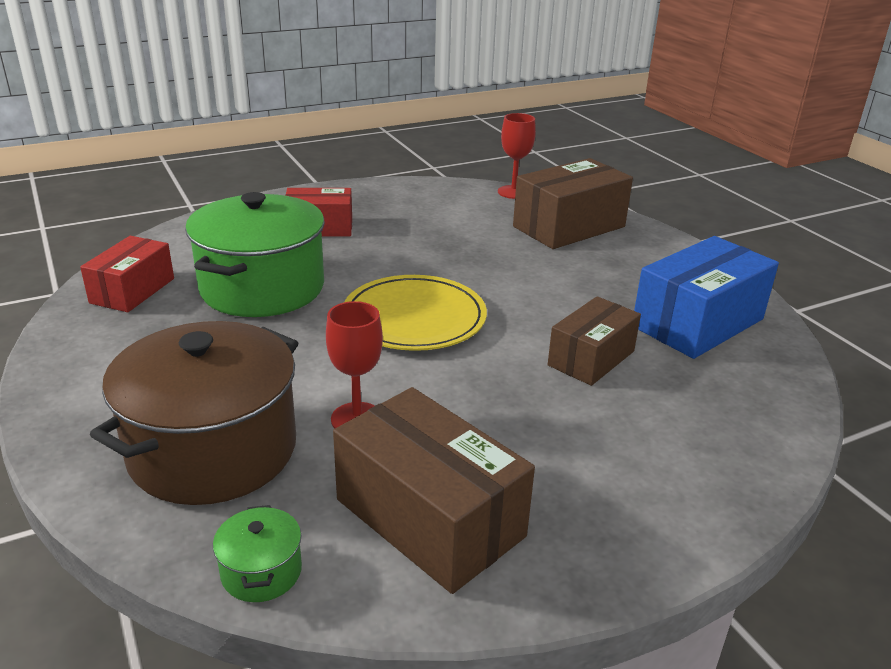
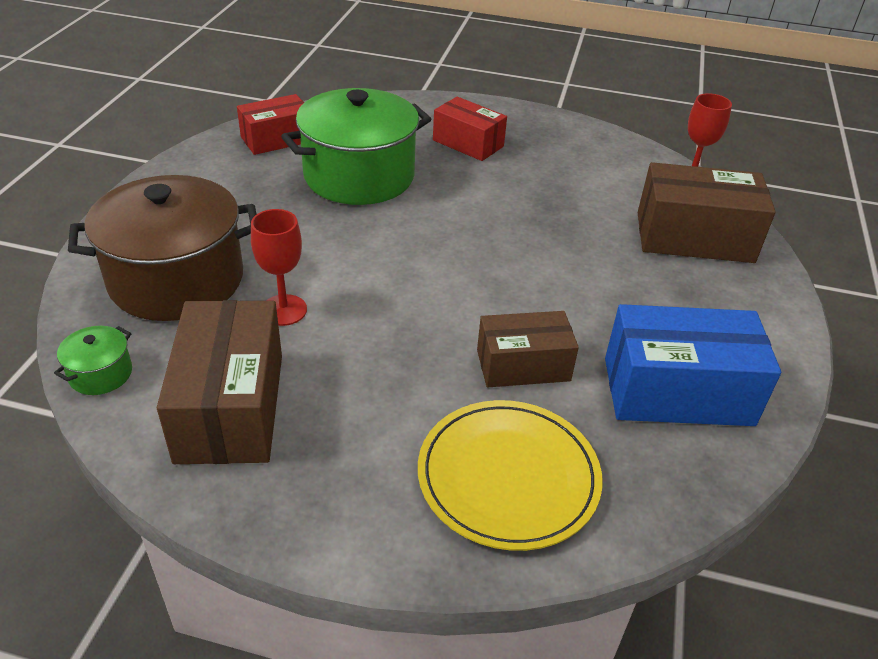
camera: 40 degrees right, 10 degrees up
yellow plate [344,275,487,351] -> yellow plate moved to [418,400,603,551]

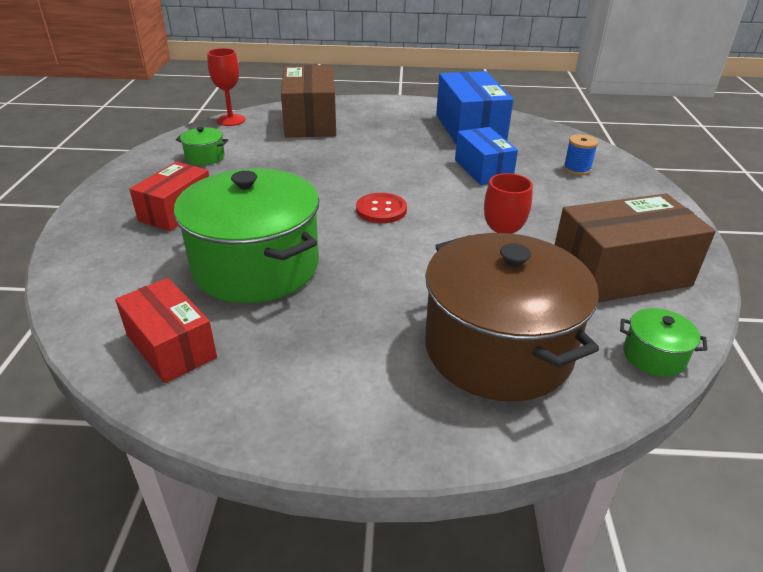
camera: 100 degrees left, 5 degrees down
yellow plate [418,400,603,551] -> blue spool [563,134,598,176]
brown box [477,311,579,387] -> blue box [455,127,518,185]
none -> green pot [176,127,228,165]
none -> red button [356,193,407,223]

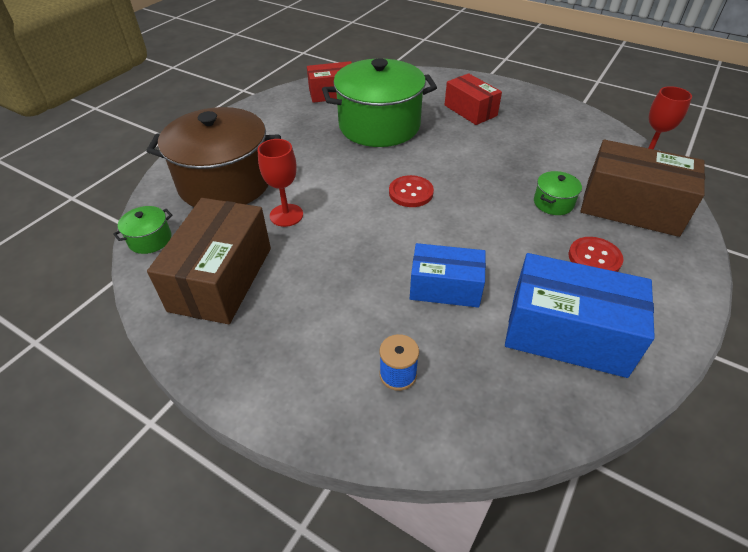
camera: 120 degrees right, 10 degrees up
green pot [176,127,228,165] -> green pot moved to [534,171,582,215]
none -> red button [568,237,624,272]

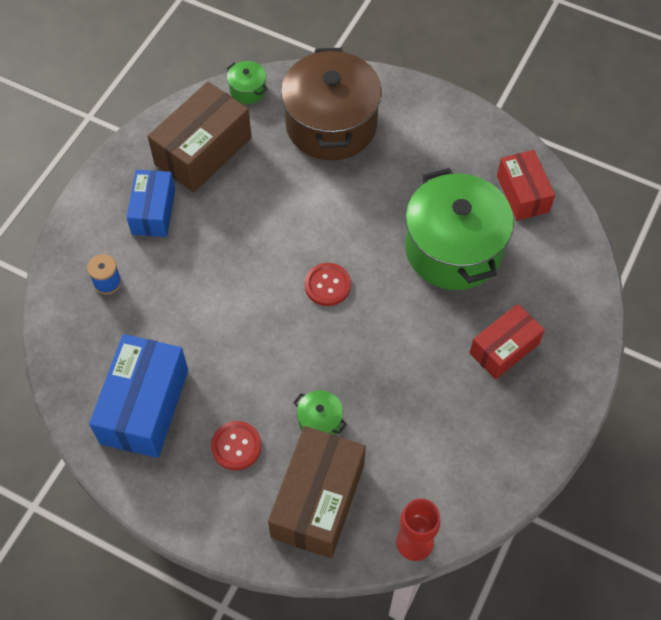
camera: 85 degrees right, 15 degrees up
brown box [147,198,271,324] -> brown box turned 60 degrees counterclockwise [147,82,252,193]
red goblet [258,139,303,227] -> none
blue box [410,243,486,308] -> blue box moved to [126,170,175,237]

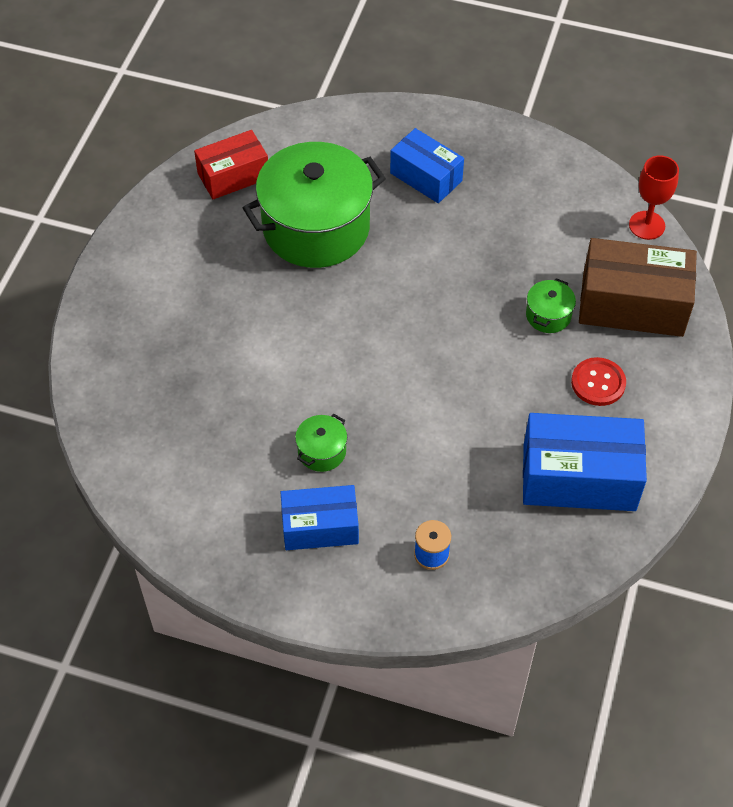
camera: 100 degrees left, 5 degrees down
brown box [147,82,252,193] -> none
green pot [226,61,267,104] -> green pot moved to [295,414,347,472]
brown pot [281,48,382,161] -> none
red button [304,263,351,306] -> none
red box [470,304,545,380] -> blue box [390,128,464,203]

